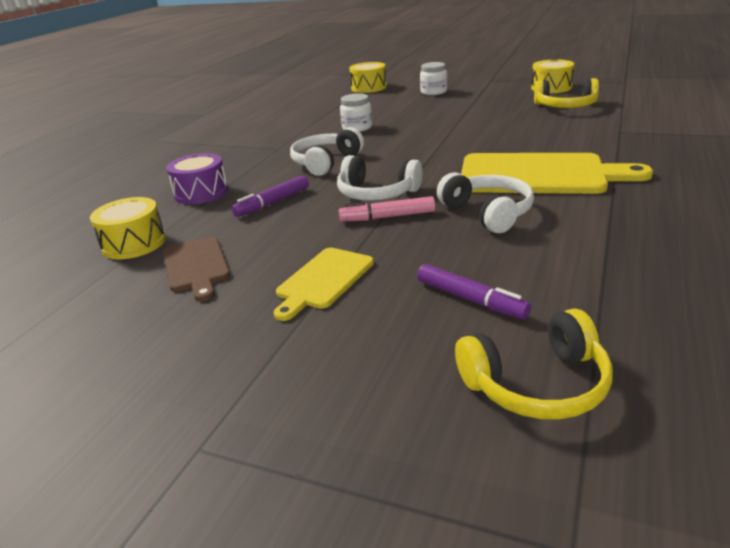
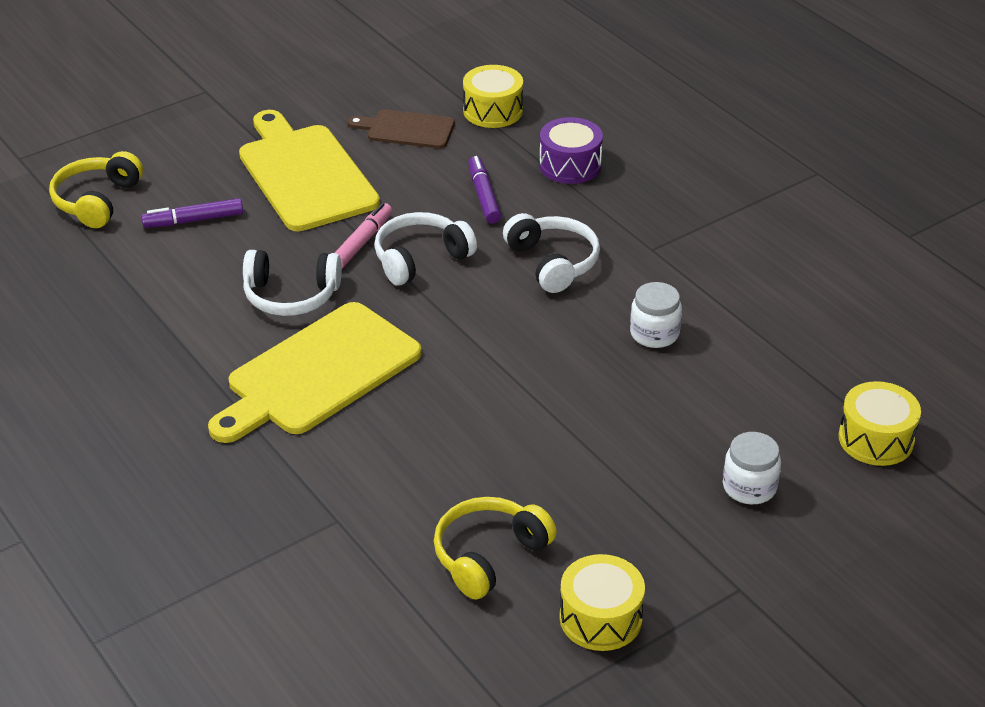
camera: 120 degrees right, 10 degrees up
yellow cutting board [274,248,374,321] -> yellow cutting board [239,110,380,231], size x1.84

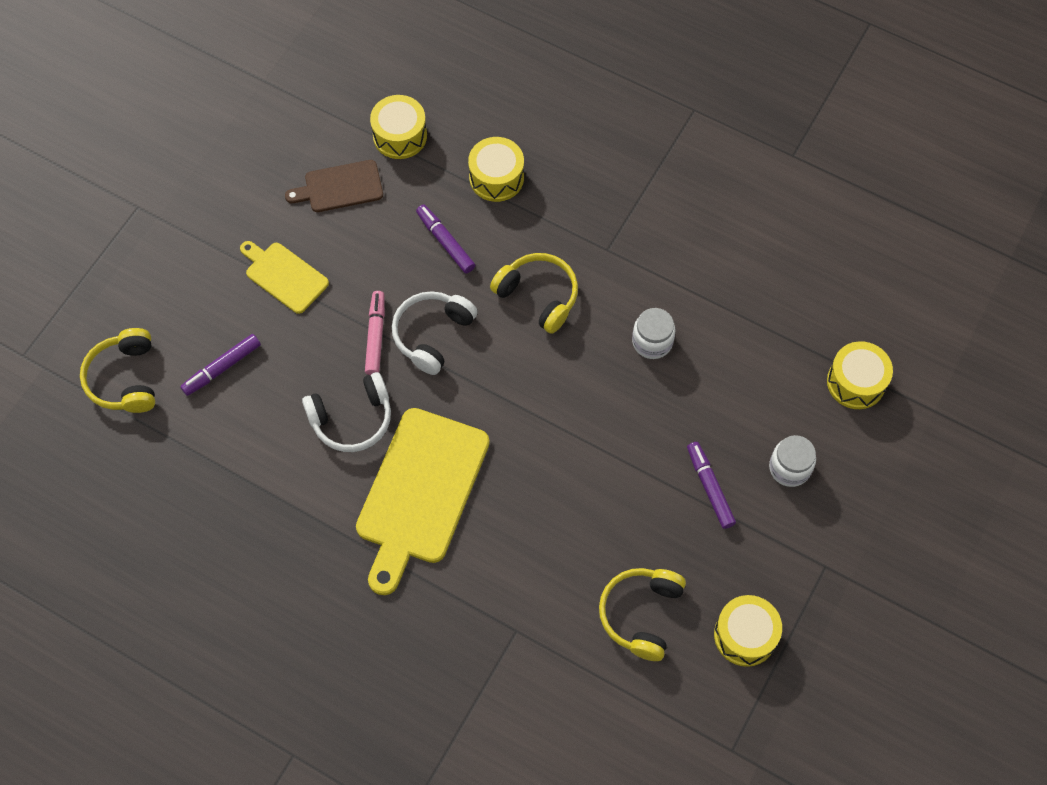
camera: 25 degrees left, 25 degrees up
yellow cutting board [239,110,380,231] -> yellow cutting board [240,241,329,314], size x0.54
white headphones [503,213,600,293] -> yellow headphones [490,253,578,334]
purple drum [539,117,603,184] -> yellow drum [468,137,524,202]
none -> purple marker [687,442,736,529]

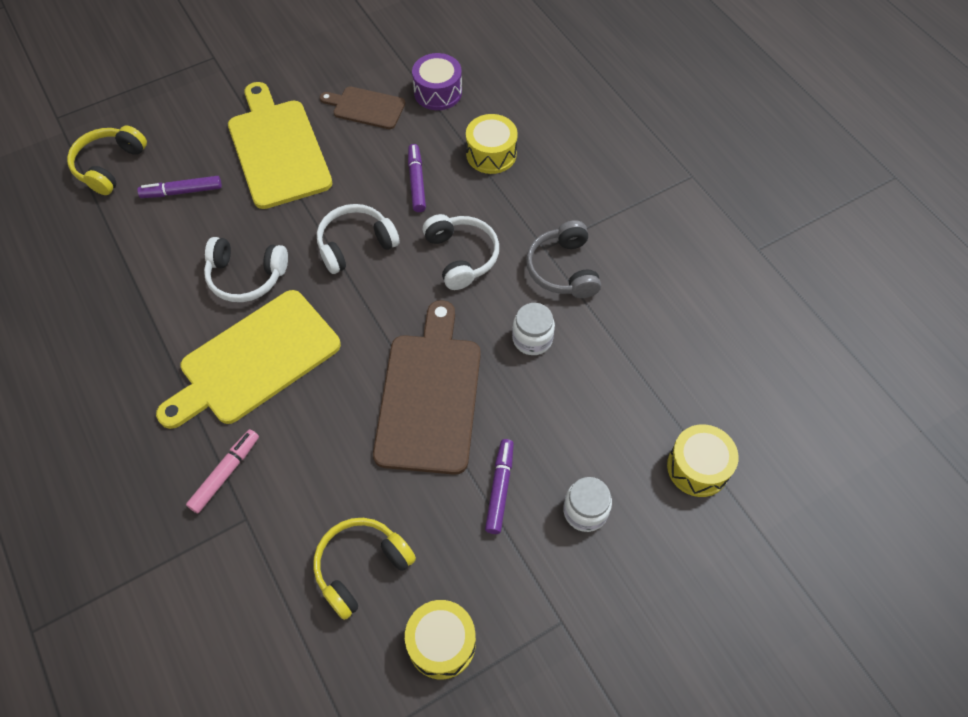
camera: 30 degrees right, 5 degrees down
yellow cutting board [240,241,329,314] -> yellow cutting board [228,82,332,209], size x1.84
pink marker [365,291,385,375] -> pink marker moved to [186,429,259,514]
yellow drum [370,95,427,159] -> purple drum [412,53,462,110]
yellow headphones [490,253,578,334] -> white headphones [423,214,499,290]
none -> brown cutting board [373,300,481,475]
none -> grey headphones [526,220,601,298]

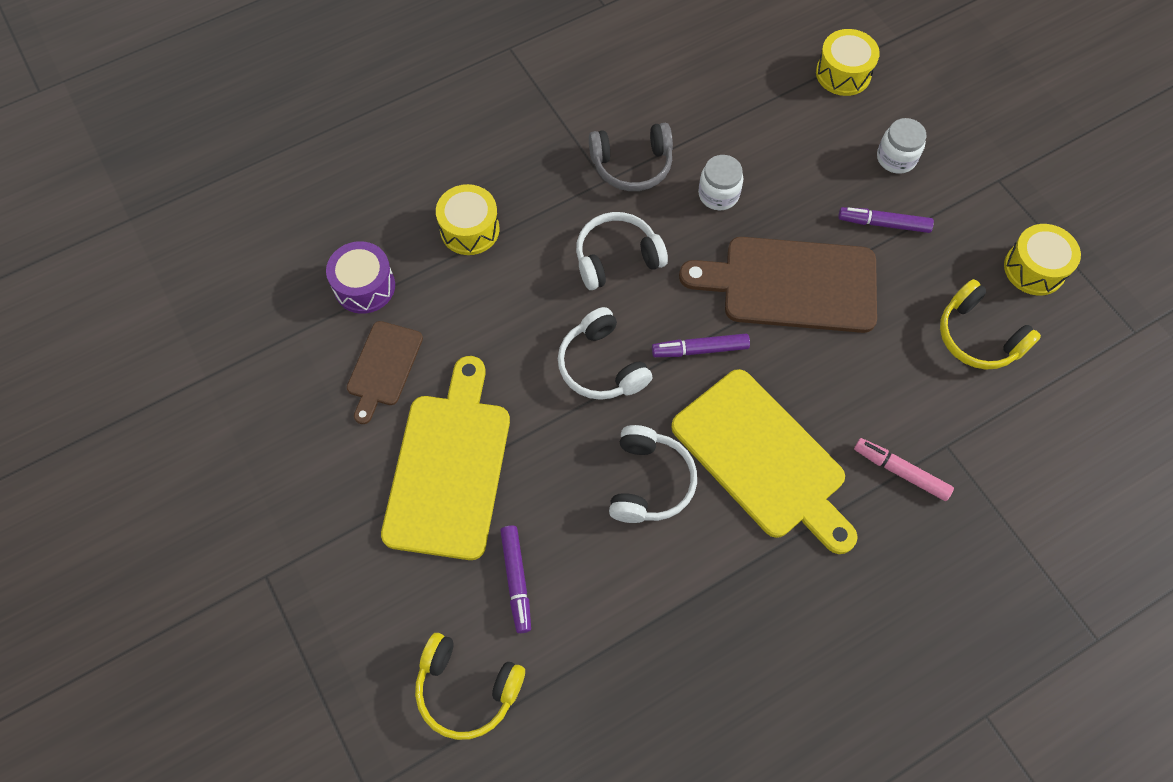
camera: 90 degrees left, 5 degrees up
yellow cutting board [228,82,332,209] -> yellow cutting board turned 120 degrees clockwise [381,356,510,560]
purple marker [408,144,426,212] -> purple marker moved to [652,333,750,357]

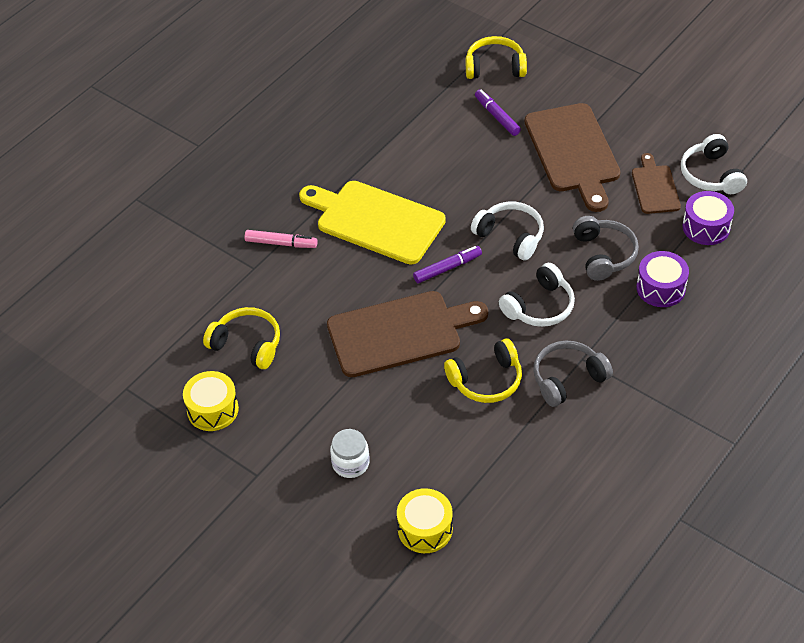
camera: 160 degrees right, 15 degrees down
yellow cutting board [381,356,510,560] -> brown cutting board [525,103,620,212]
yellow drum [436,184,500,255] -> purple drum [636,251,689,307]
white headphones [609,425,697,523] -> white headphones moved to [681,134,747,194]
white jar [698,155,744,210] -> yellow headphones [444,338,522,403]
purple marker [838,207,934,233] -> none
none -> grey headphones [573,216,639,281]

